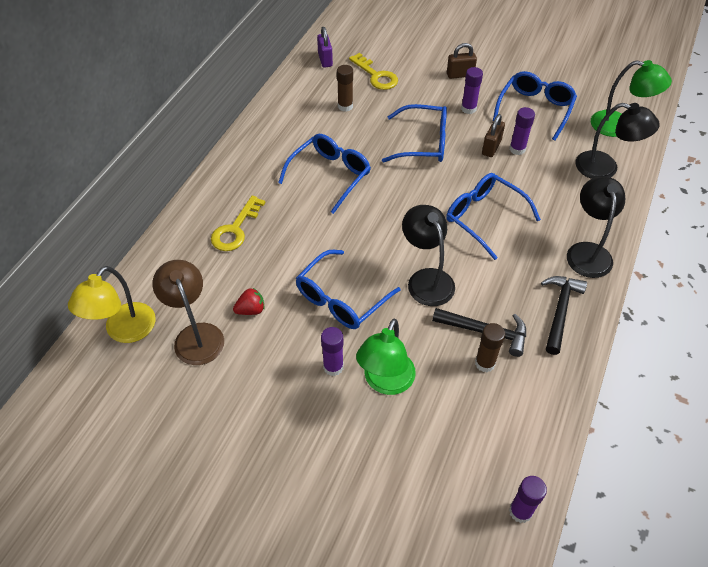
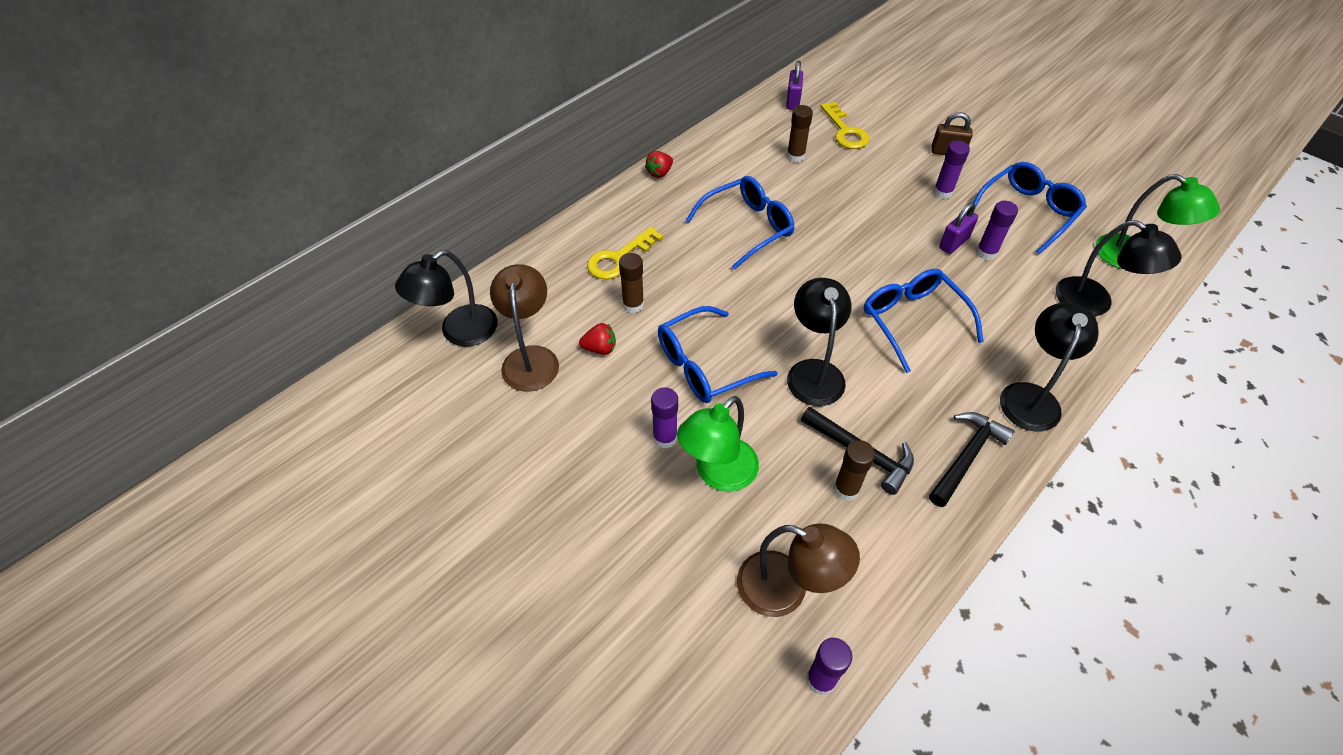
camera: 20 degrees right, 0 degrees up
yellow lamp [68,266,156,343] -> black lamp [395,250,498,347]
blue glasses [382,104,447,162] -> none
brown padlock [482,114,505,157] -> purple padlock [939,202,978,254]
none -> brown glue stick [619,253,644,313]
none -> red strawberry [645,151,673,178]
none -> brown lamp [737,523,860,617]

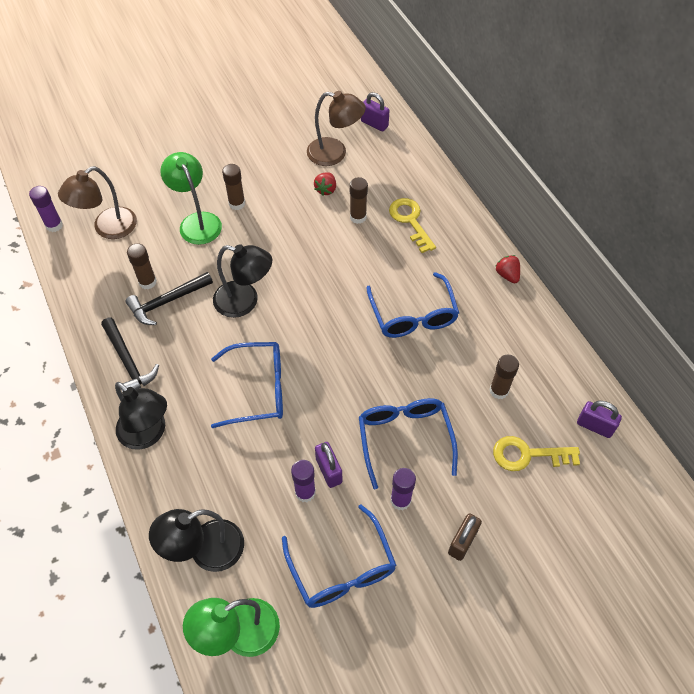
camera: 110 degrees right, 5 degrees up
black lamp [395,250,498,347] -> purple padlock [361,92,390,131]
purple glue stick [651,387,678,449] -> brown glue stick [222,164,245,210]
blue glasses [658,306,778,403] -> blue glasses moved to [359,398,458,489]

